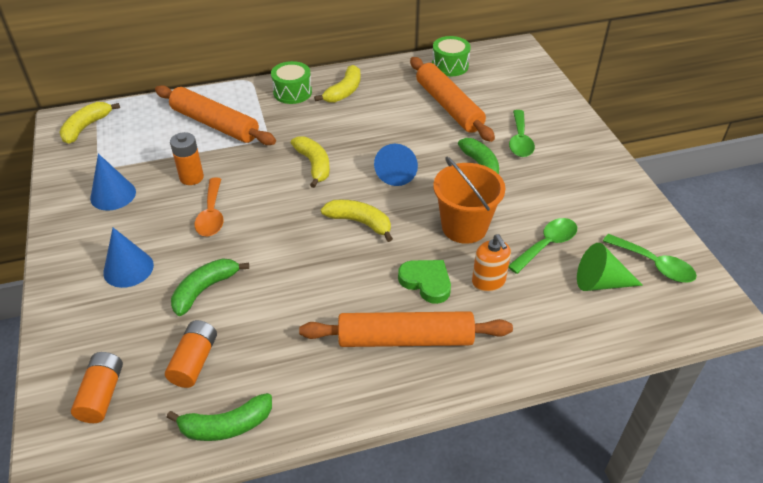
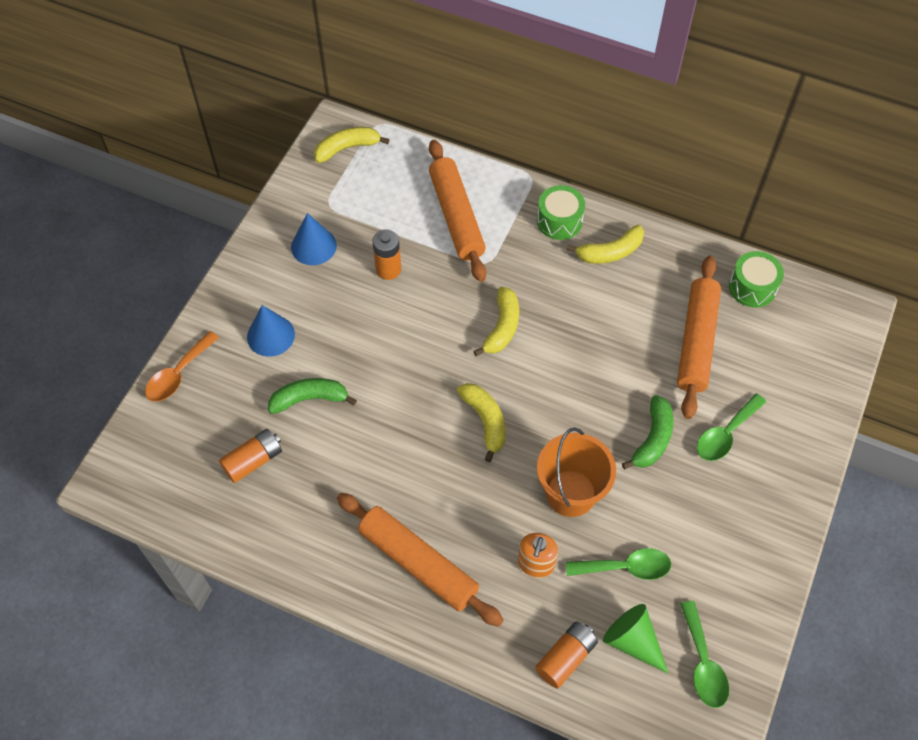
camera: 40 degrees right, 15 degrees up
orange battery [71,352,123,423] -> orange battery moved to [535,621,598,689]
green banana [167,393,272,441] -> none
orange spoon [195,177,224,236] -> orange spoon moved to [145,331,219,402]
blue cone [374,144,418,186] -> none
green heart [398,260,451,304] -> none

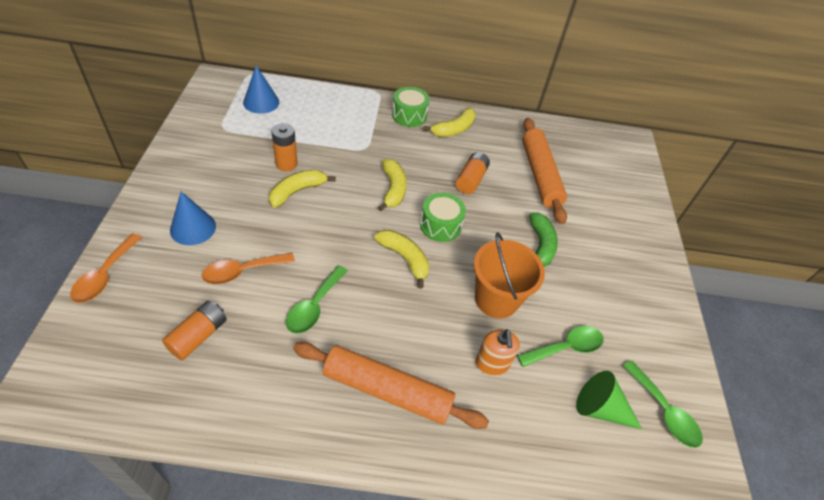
camera: 25 degrees left, 10 degrees down
green banana [268,378,357,414] -> orange spoon [202,253,295,284]
blue cone [291,213,337,265] -> blue cone moved to [243,65,279,114]
yellow banana [314,127,389,163] -> yellow banana moved to [269,170,336,208]
orange rolling pin [429,140,486,282] -> none
orange battery [535,621,598,689] -> orange battery moved to [456,152,490,194]
green spoon [697,393,766,461] -> green spoon moved to [286,265,348,334]
green drum [729,251,784,308] -> green drum moved to [420,193,466,242]

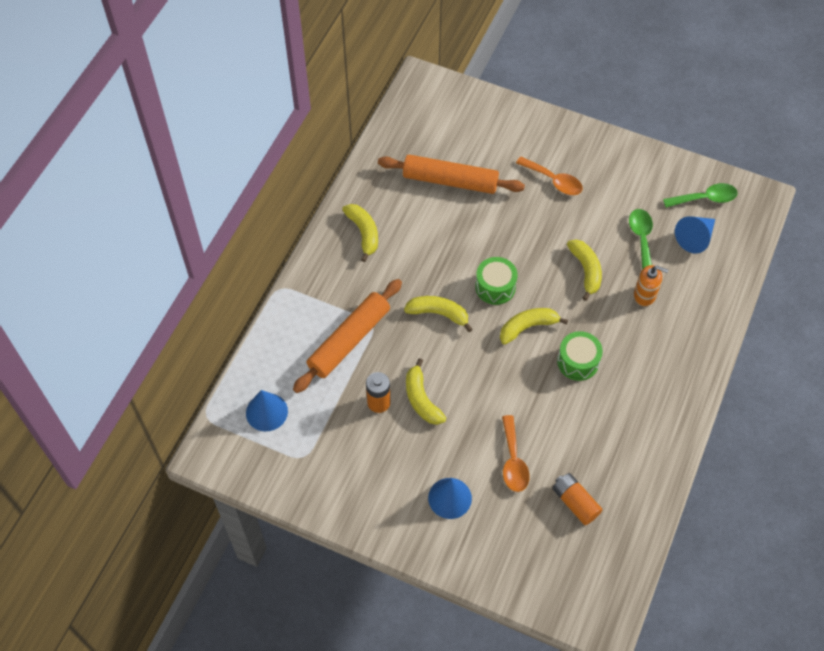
camera: 65 degrees left, 10 degrees up
orange spoon [70,233,142,303] -> orange spoon moved to [516,157,583,195]
green spoon [286,265,348,334] -> none
orange rolling pin [293,342,489,429] -> orange rolling pin moved to [293,279,402,393]
green drum [392,87,430,127] -> green drum moved to [557,331,603,381]
orange battery [456,152,490,194] -> none
orange bucket [474,232,545,318] -> yellow banana [567,240,602,301]
green banana [529,212,558,267] -> none
green cone [576,371,642,429] -> blue cone [675,216,715,253]

